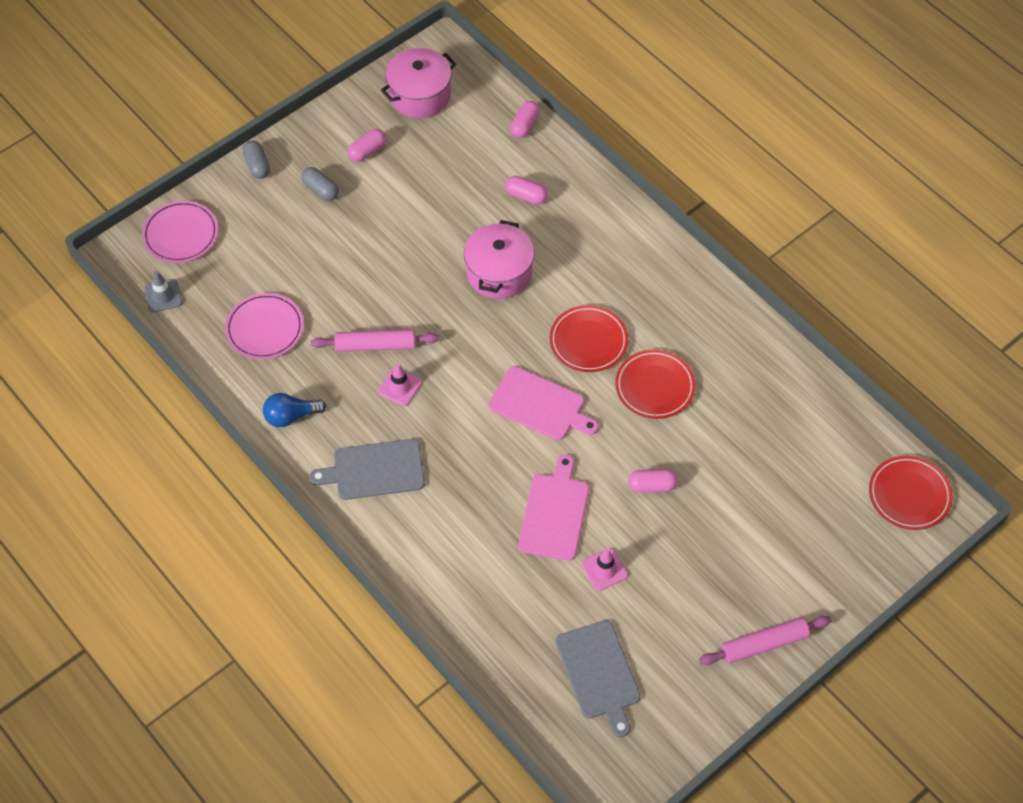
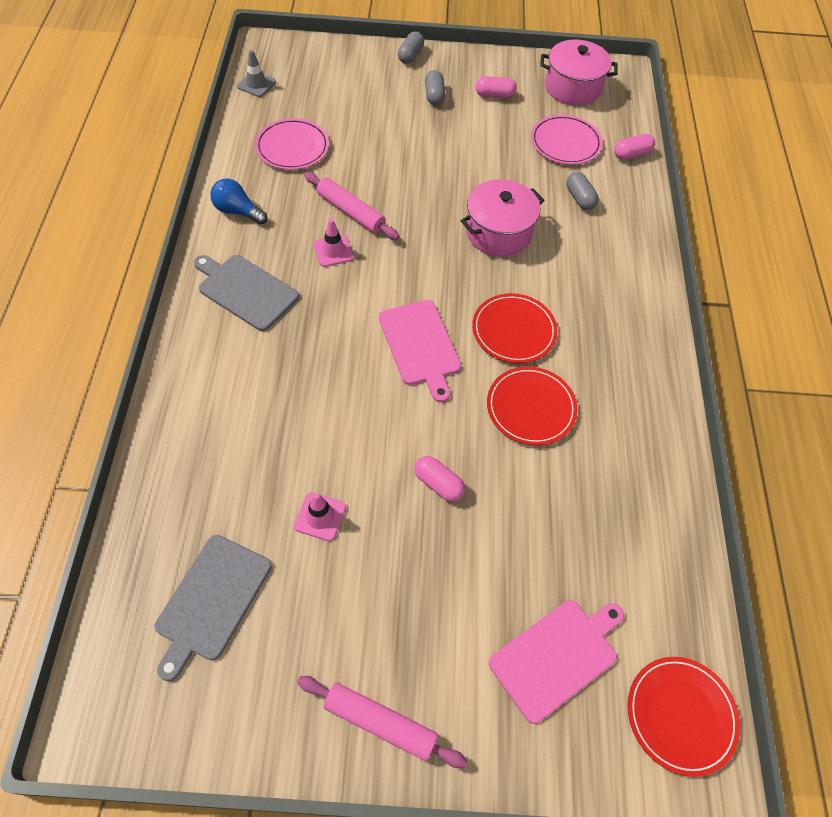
camera: 40 degrees right, 0 degrees up
pink plate [142,200,218,263] -> pink plate moved to [531,115,603,165]
pink capsule [505,176,548,205] -> grey capsule [566,172,599,210]
pink cutting board [518,455,589,561] -> pink cutting board moved to [489,600,624,724]

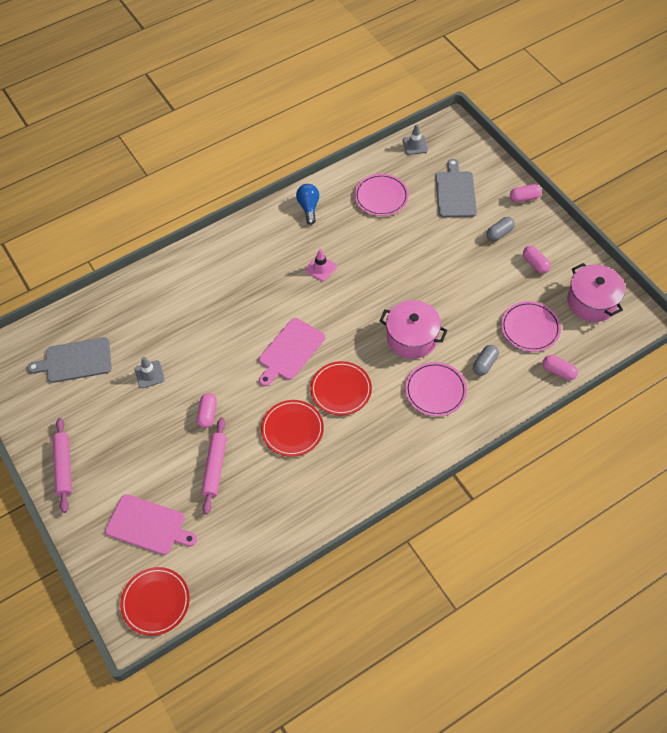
camera: 60 degrees right, 0 degrees up
grey cutting board [194,255,299,331] -> grey cutting board moved to [436,159,477,217]
pink traffic cone [294,492,346,541] -> grey traffic cone [135,357,165,388]
pink rolling pin [304,172,400,240] -> pink rolling pin moved to [201,418,227,515]
grey capsule [398,31,424,64] -> pink capsule [510,184,542,203]
none -> pink plate [405,362,467,416]

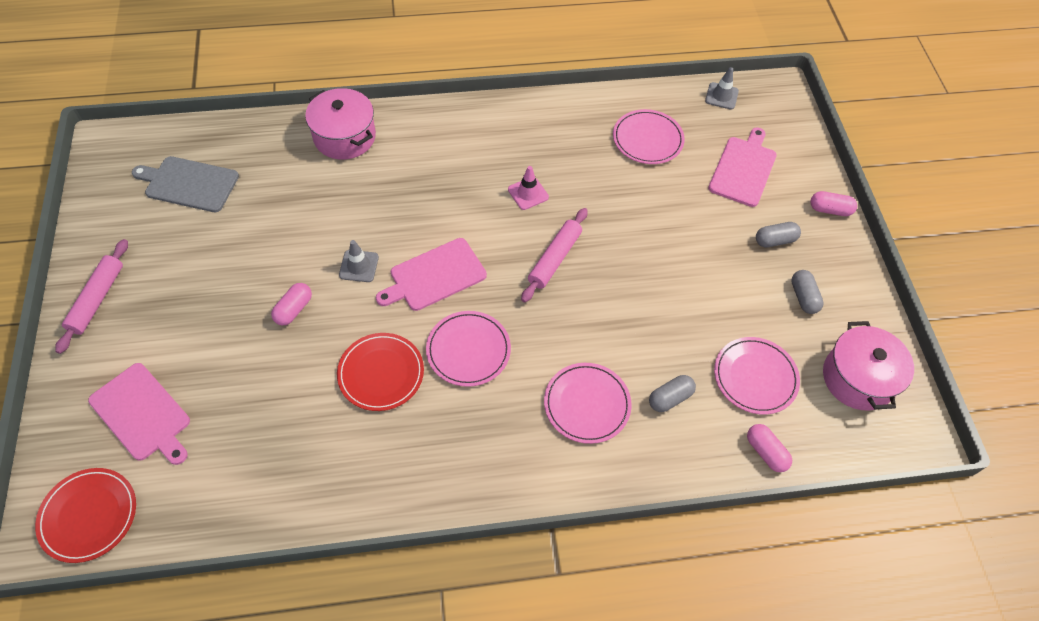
camera: 20 degrees right, 0 degrees up
grey traffic cone [135,357,165,388] -> grey traffic cone moved to [339,240,379,282]
pink rolling pin [201,418,227,515] -> pink rolling pin moved to [521,208,588,302]
blue light bulb [296,184,319,225] -> none
red plate [310,361,372,416] -> pink plate [426,311,511,387]
pink pot [380,300,448,359] -> pink pot moved to [305,88,376,160]
grey cutting board [436,159,477,217] -> pink cutting board [708,128,777,207]
pink capsule [523,246,551,274] -> grey capsule [791,270,823,314]

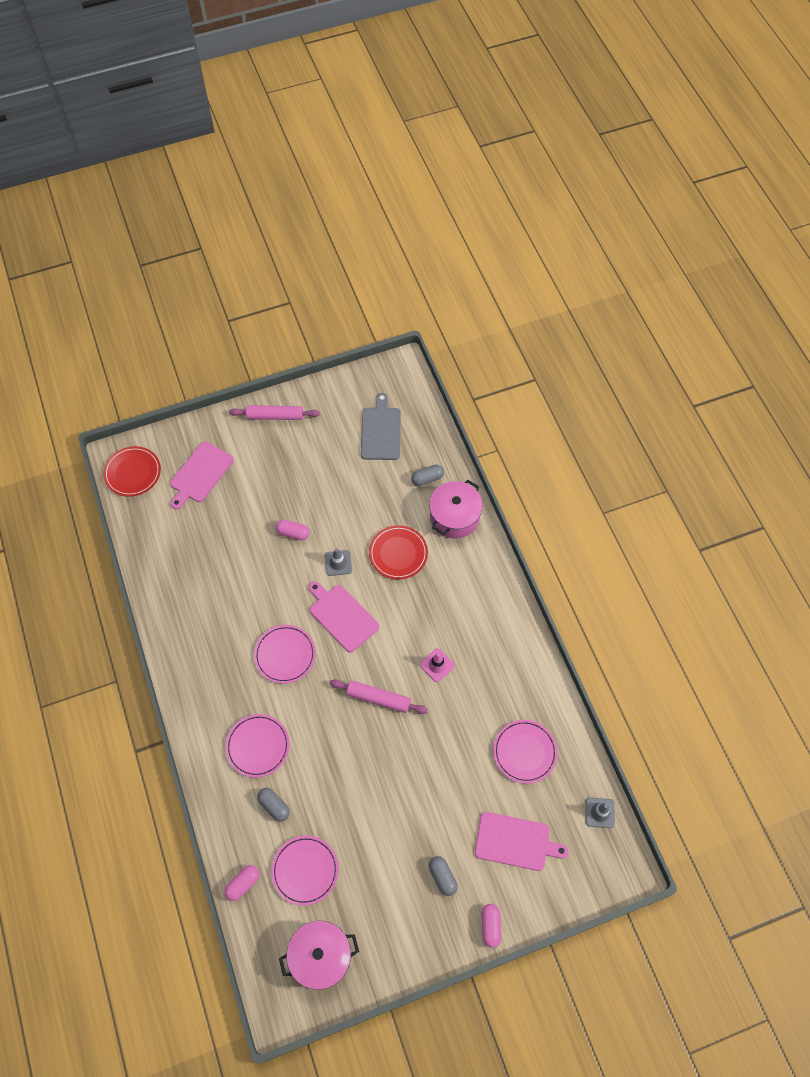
camera: 80 degrees right, 5 degrees up
red plate [337,333,424,411] -> red plate moved to [369,525,428,580]
grey capsule [791,270,823,314] -> grey capsule moved to [411,464,444,486]

